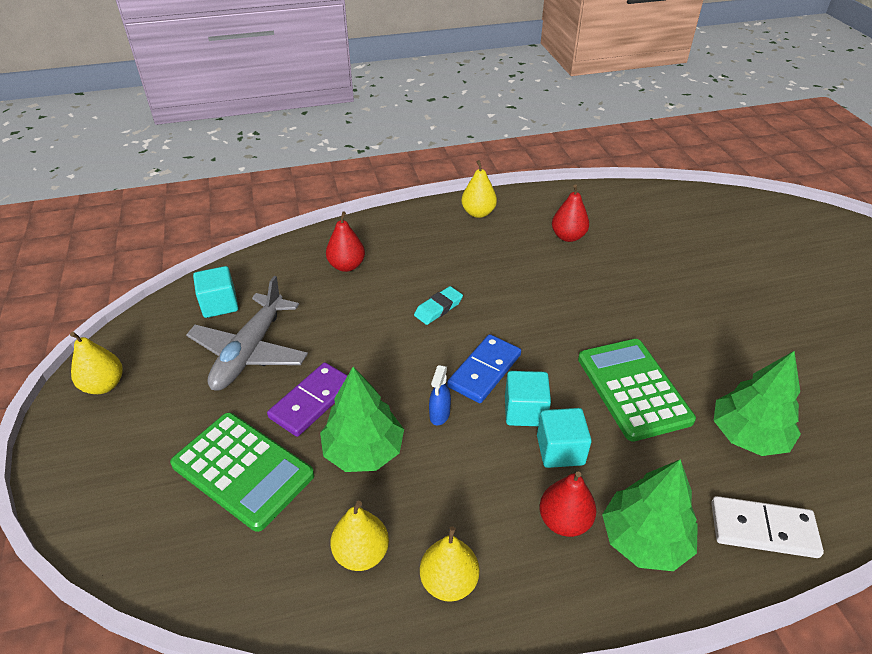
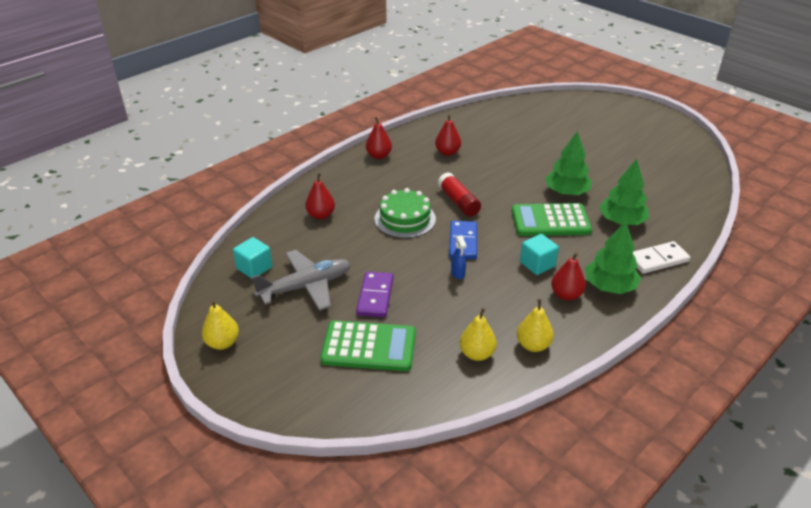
camera: 30 degrees left, 5 degrees down
grey plane [186,276,308,391] -> grey plane turned 105 degrees counterclockwise [252,250,351,311]
green tree [320,367,404,472] -> green tree moved to [545,131,592,195]
turquoise eraser [414,286,463,325] -> green cake [374,188,436,238]
yellow pear [461,160,497,218] -> red pear [366,117,392,159]
turquoise cube [505,371,551,426] -> none
green calculator [578,339,696,442] -> green calculator turned 45 degrees counterclockwise [511,203,592,236]
none -> red glue stick [437,172,481,217]

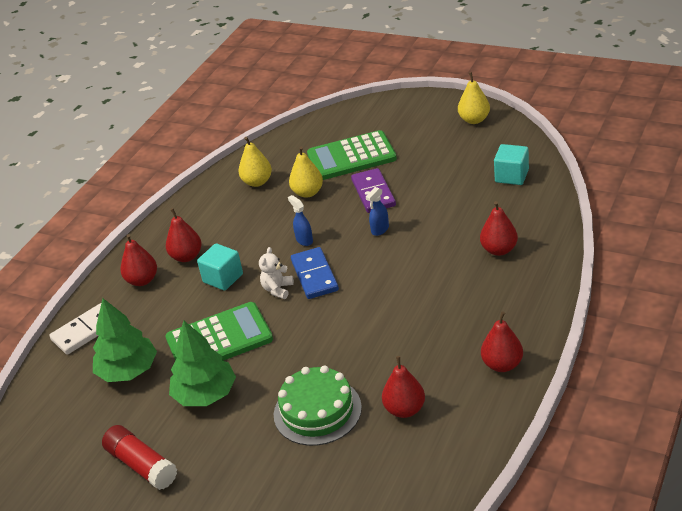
camera: 165 degrees right, 0 degrees up
grey plane [252,250,351,311] -> none
green cake [374,188,436,238] -> green cake moved to [274,366,362,446]
red glue stick [437,172,481,217] -> red glue stick moved to [102,425,177,490]
yellow pear [517,299,554,352] -> yellow pear moved to [289,146,323,198]
green tree [585,221,641,294] -> red pear [120,234,157,286]
none -> white teddy bear [259,247,294,299]
none -> blue spray bottle [366,187,389,236]

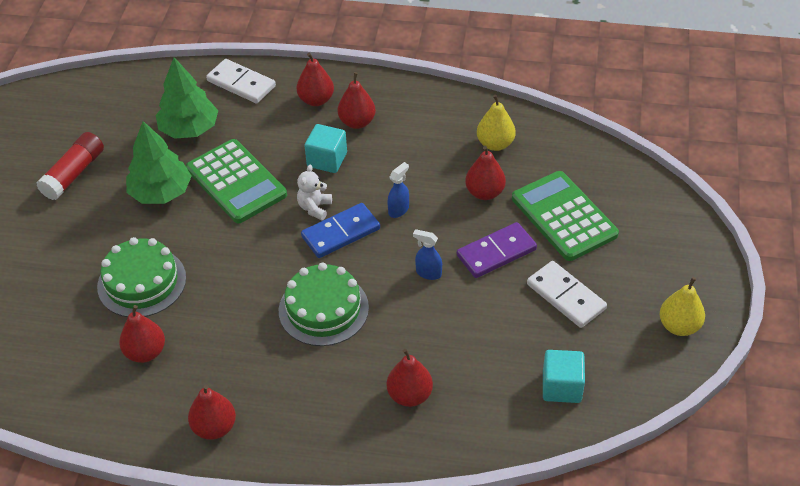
camera: 70 degrees right, 10 degrees up
white teddy bear [259,247,294,299] -> white teddy bear turned 75 degrees counterclockwise [297,165,332,220]
yellow pear [289,146,323,198] -> red pear [465,146,506,200]
none -> green cake [278,262,369,346]
none -> white domino [527,261,607,328]

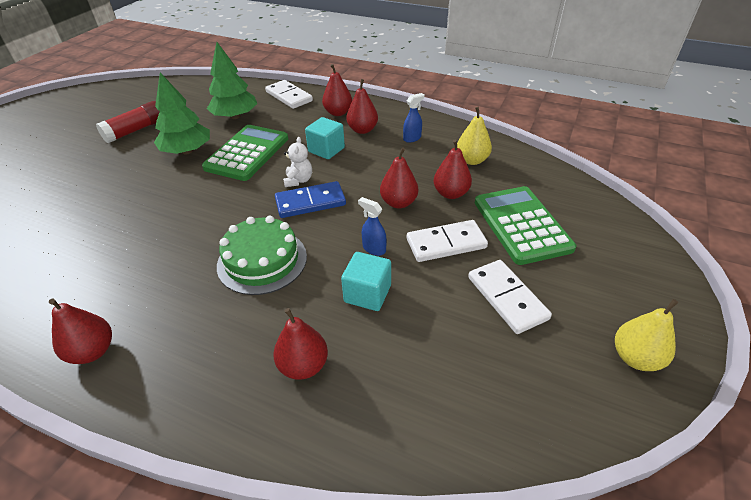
camera: 15 degrees right, 5 degrees down
green cake [97,237,186,317] -> none
red pear [119,305,165,363] -> red pear moved to [380,147,418,208]
green calculator [186,139,287,223] -> green calculator turned 135 degrees counterclockwise [202,125,288,181]
white teddy bear [297,165,332,220] -> white teddy bear turned 150 degrees clockwise [283,137,312,187]
blue spray bottle [387,162,409,218] -> blue spray bottle moved to [403,93,425,143]
purple domino [457,222,537,278] -> white domino [407,220,488,262]
turquoise cube [543,350,585,403] -> turquoise cube moved to [341,252,391,311]

